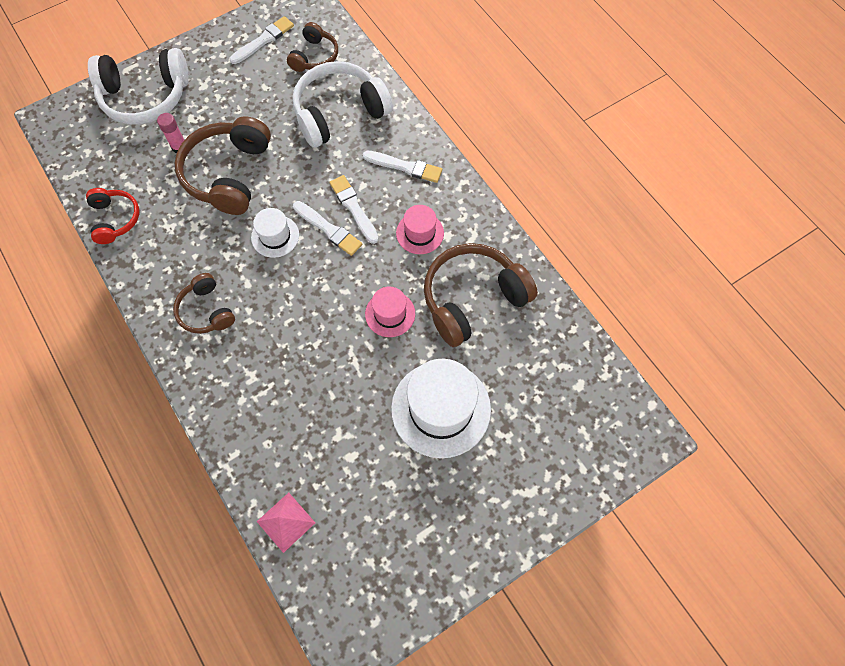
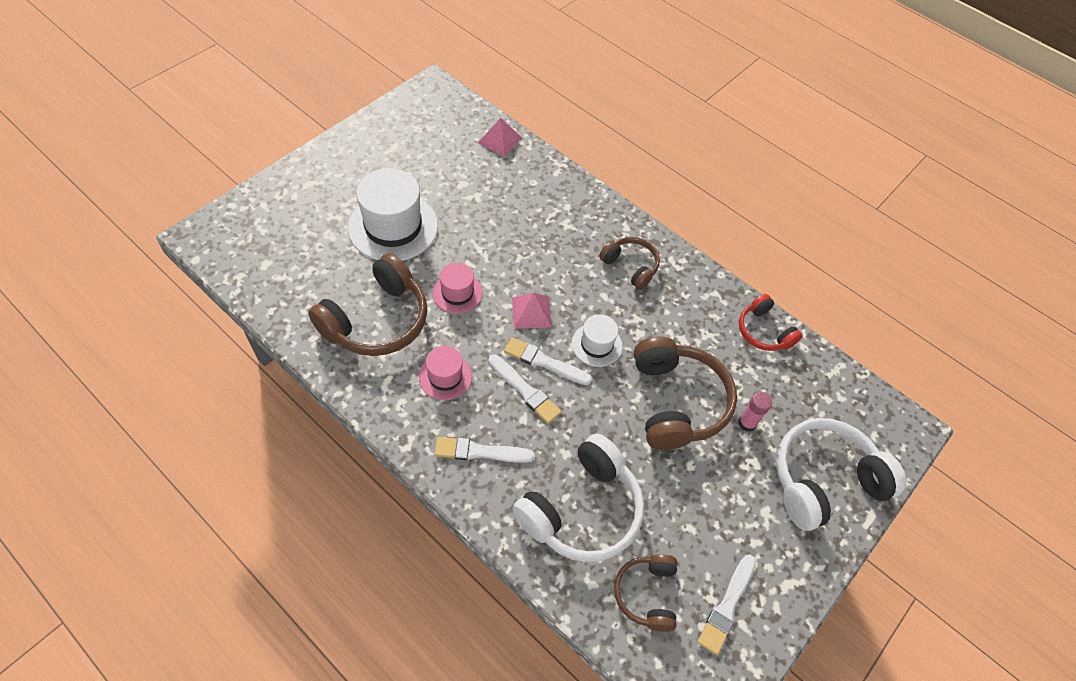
camera: 160 degrees right, 10 degrees down
none -> pink pyramid [512,293,552,329]

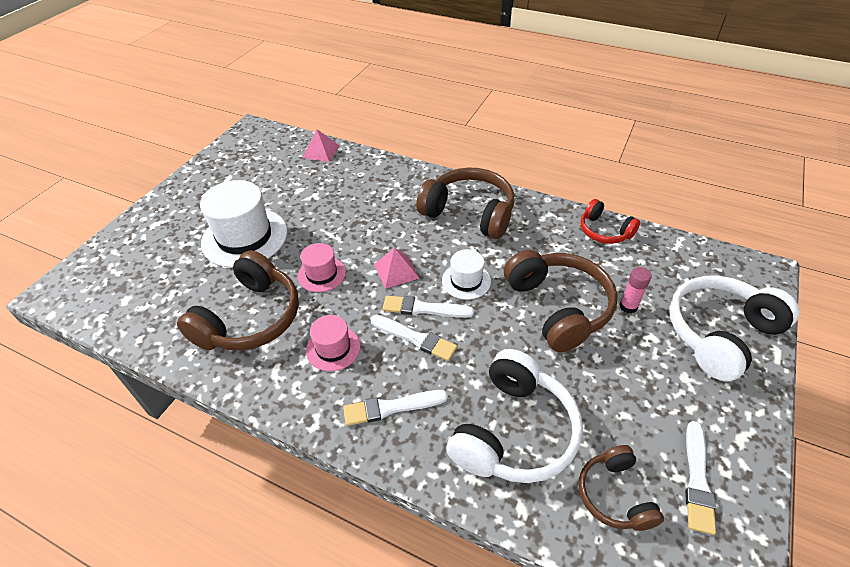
camera: 10 degrees left, 10 degrees down
brown headphones [599,237,660,290] -> brown headphones [416,168,514,239], size x1.76

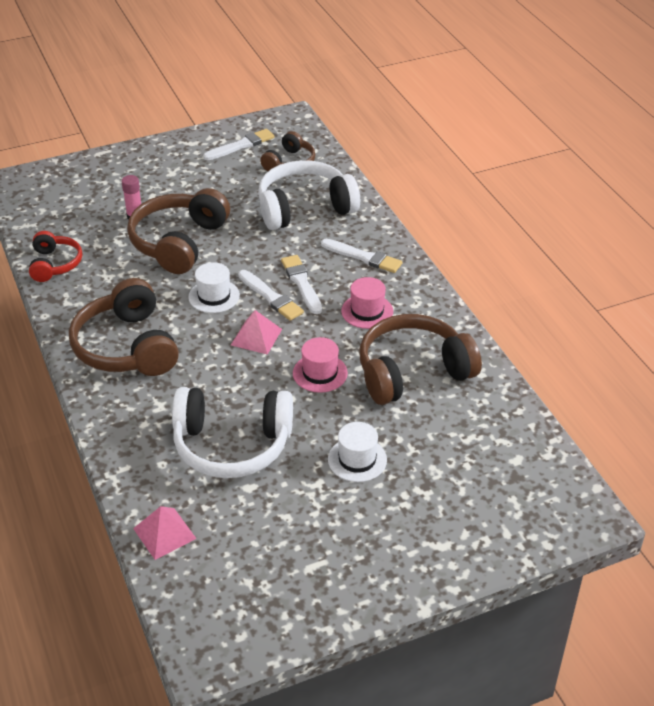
camera: 140 degrees left, 5 degrees down
white hat [200,180,287,268] -> white hat [328,422,387,482], size x0.53
white headphones [669,275,800,381] -> white headphones moved to [172,387,293,478]

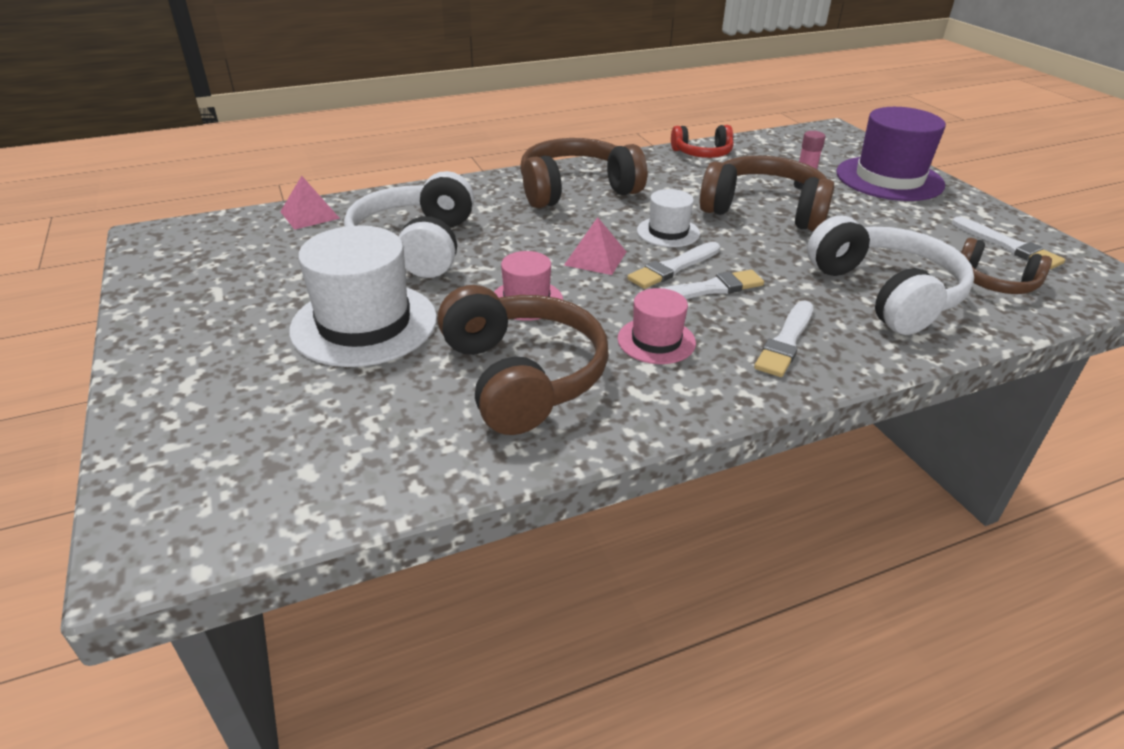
camera: 90 degrees right, 5 degrees down
white hat [328,422,387,482] -> white hat [289,226,437,367], size x1.88
none -> purple hat [836,107,946,201]

